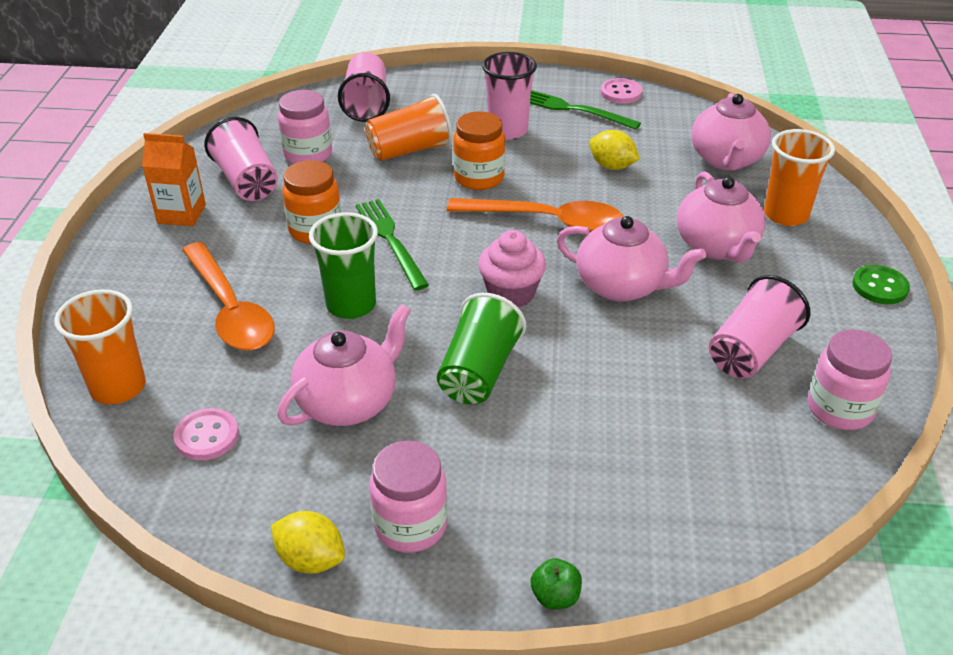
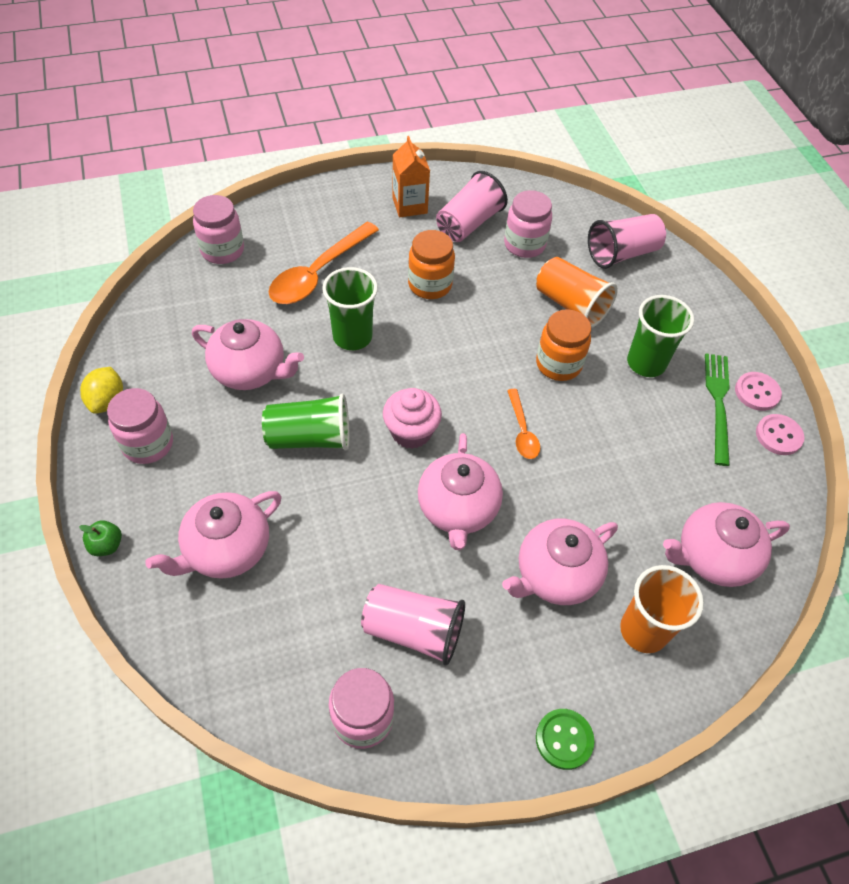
camera: 65 degrees right, 15 degrees up
orange cup [54,289,146,405] -> pink jar [193,195,244,264]
pink button [173,408,239,461] -> pink button moved to [735,372,782,411]
green fork [356,199,429,290] -> none
orange spoon [446,198,623,233] -> orange spoon [507,389,540,459], size x0.53
pink cup [482,52,537,140] -> green cup [627,295,694,377]
yellow lemon [589,130,640,170] -> none
none -> pink teapot [145,491,281,579]

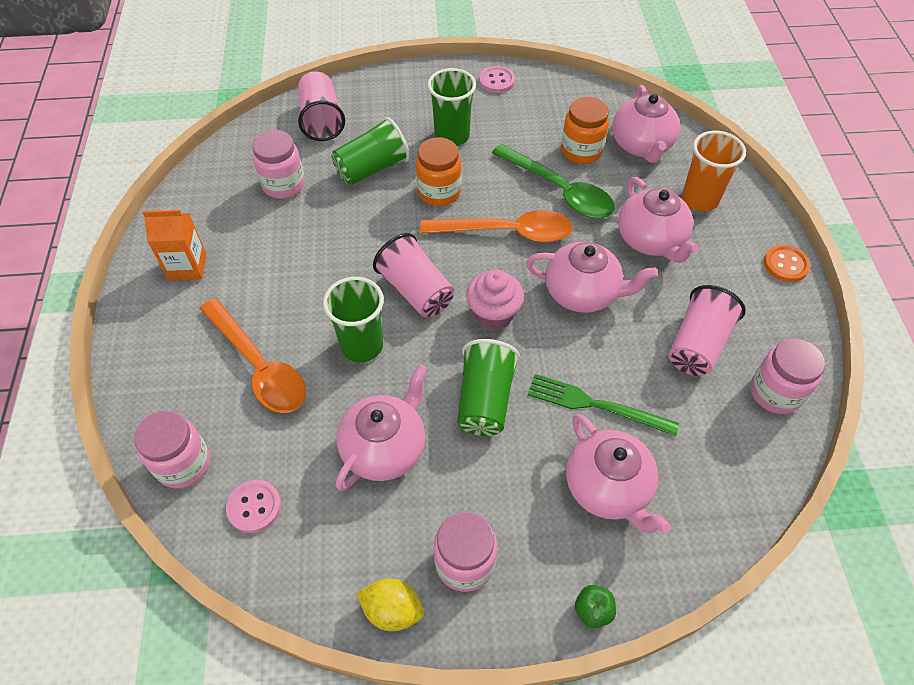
camera: 75 degrees left, 0 degrees up
orange jar [408,230,455,299] -> orange jar moved to [561,97,609,164]
pink cup [436,171,508,242] -> pink cup moved to [373,233,454,317]
orange spoon [507,389,540,459] -> orange spoon [420,210,573,242], size x1.89
orange cup [536,257,618,328] -> green cup [332,117,410,185]
green button [536,709,595,770] -> orange button [764,245,810,282]
green fork [705,353,730,466] -> green fork moved to [528,374,679,436]
pink button [756,414,805,455] -> pink button moved to [226,480,281,533]
none -> green spoon [492,144,614,218]

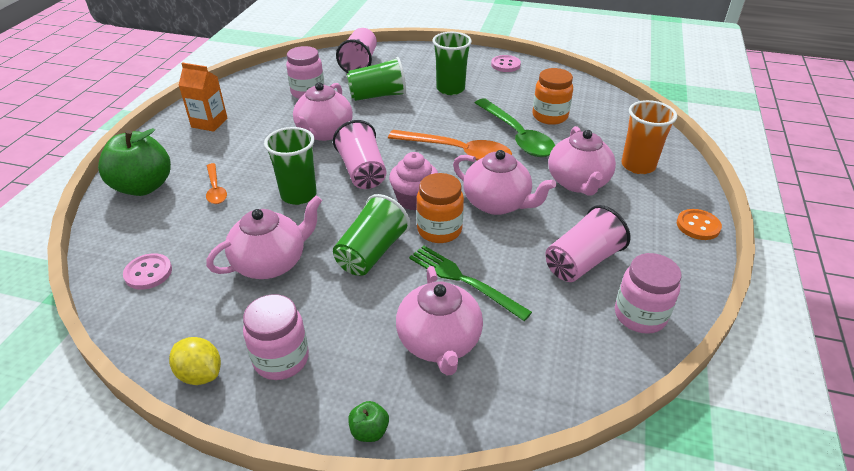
camera: 20 degrees right, 15 degrees down
pink jar [134,411,210,488] -> none
orange spoon [200,298,306,413] -> orange spoon [206,163,227,204], size x0.53
orange jar [416,137,462,206] -> orange jar moved to [416,173,464,243]
pink teapot [612,85,680,163] -> pink teapot moved to [293,82,353,141]
none -> green apple [98,128,171,196]

